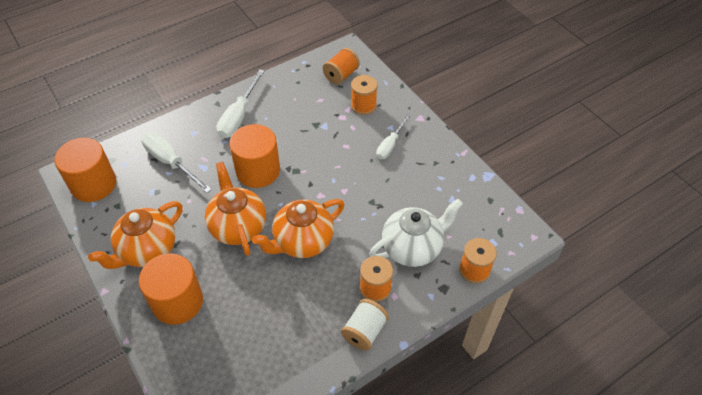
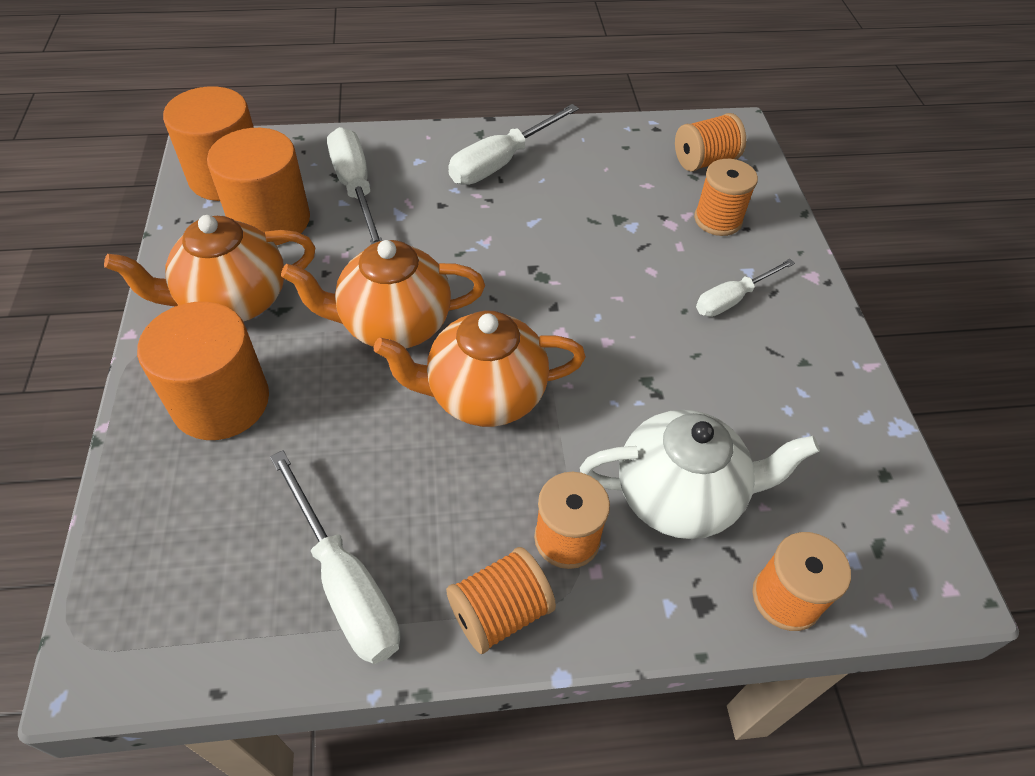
camera: 25 degrees right, 0 degrees up
orange teapot [205,162,266,256] -> orange teapot turned 105 degrees counterclockwise [281,240,485,349]
orange cylinder [230,124,280,188] -> orange cylinder moved to [207,128,310,245]
white spool [341,299,389,351] -> orange spool [446,547,556,654]
none -> white screwdriver [270,450,400,664]

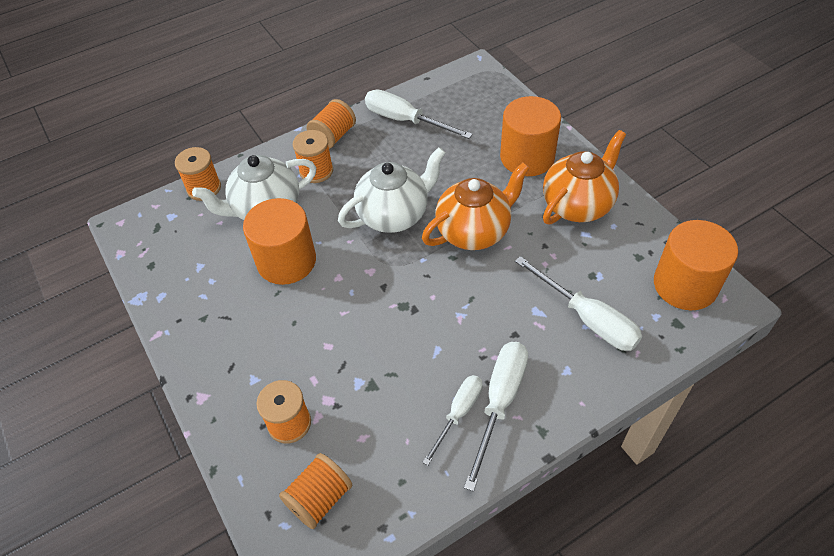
camera: 160 degrees right, 0 degrees up
orange cylinder [207,128,310,245] -> orange cylinder moved to [243,198,316,285]
orange teapot [374,310,586,427] -> white teapot [338,147,445,233]
white screwdriver [696,259,795,317] -> white screwdriver moved to [422,375,483,466]

